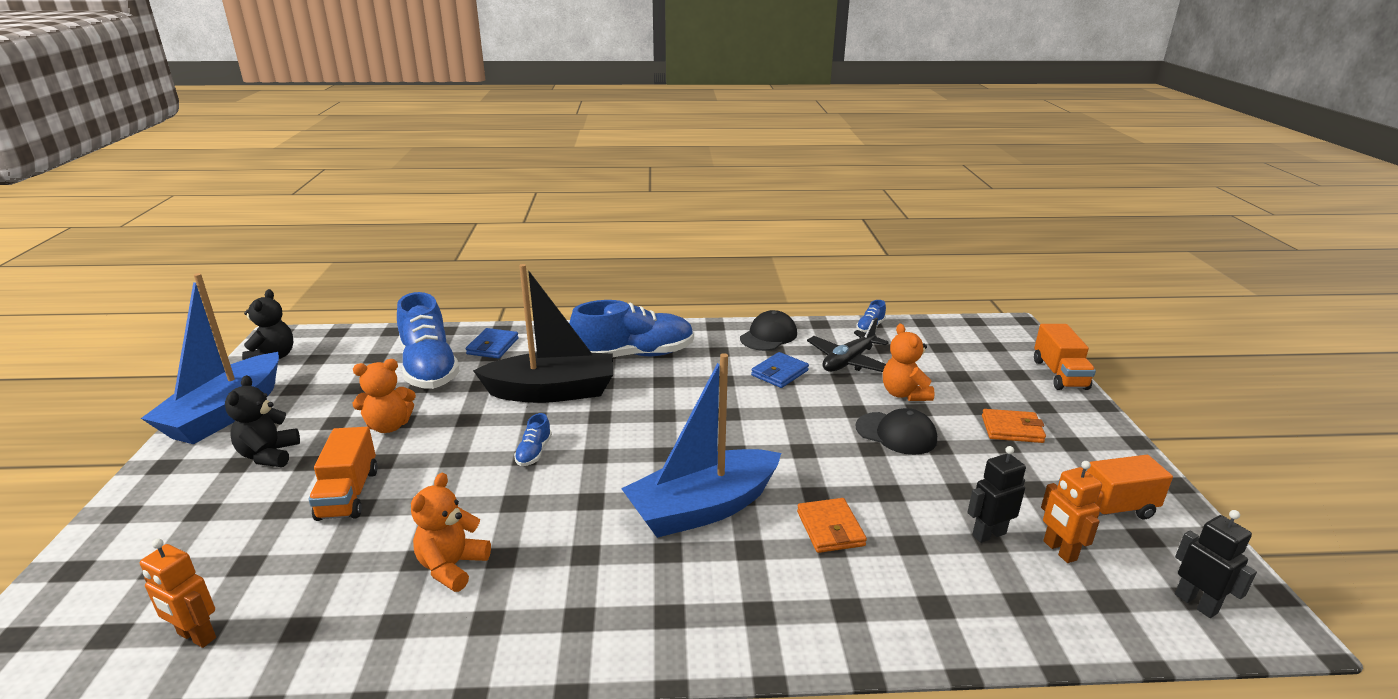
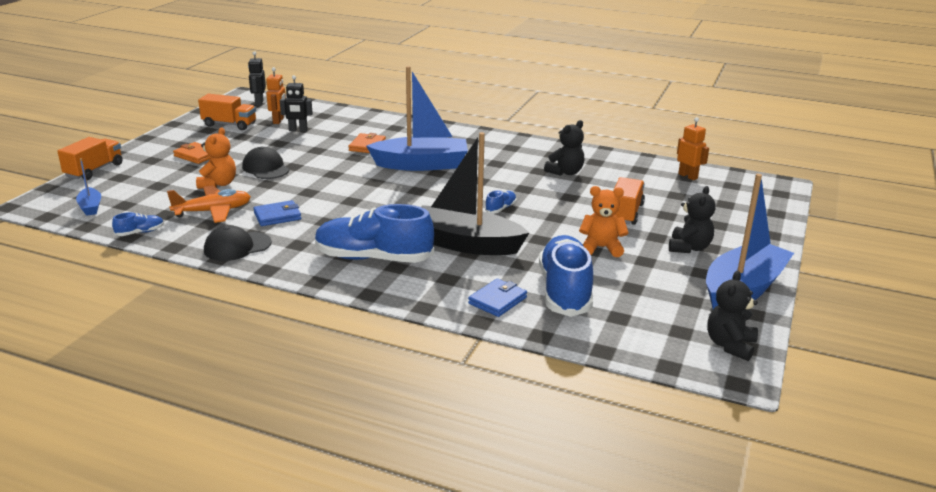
camera: 155 degrees left, 0 degrees up
orange teddy bear [411,473,491,592] -> black teddy bear [544,120,584,176]
black plane [807,318,889,372] -> orange plane [167,185,251,223]
none -> blue boat [76,158,101,216]

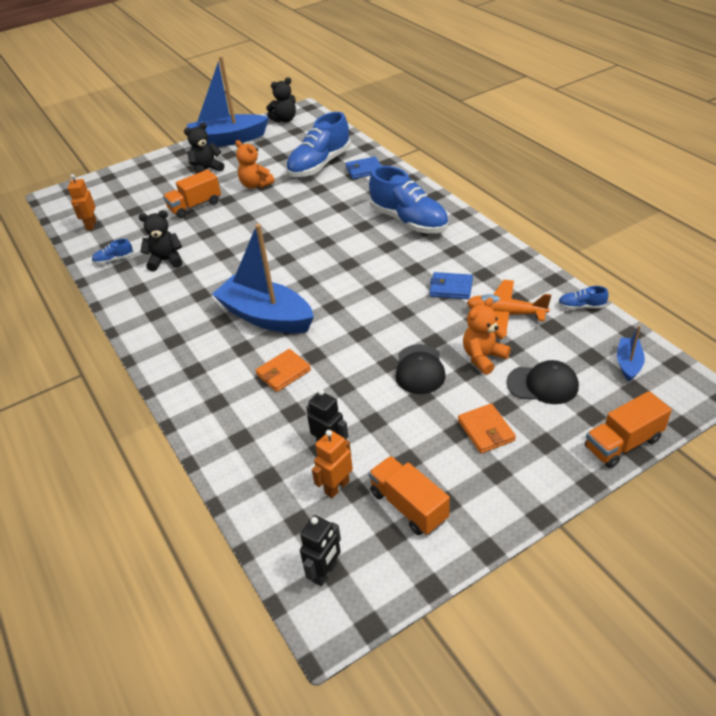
camera: 140 degrees left, 15 degrees up
black cap [204,225,272,261] -> black cap moved to [506,360,579,404]
black boat [421,132,529,255] -> none
blue shoe [485,190,517,214] -> blue shoe moved to [92,239,134,264]

